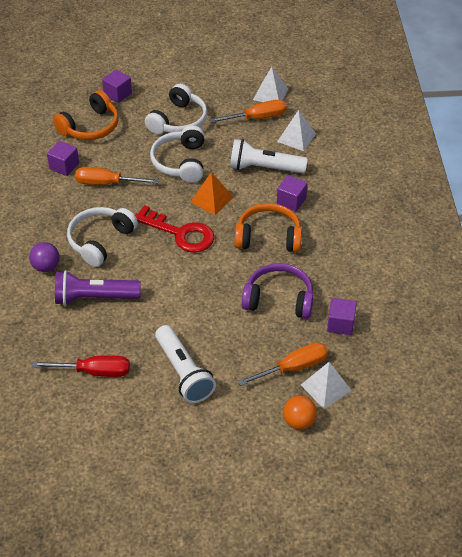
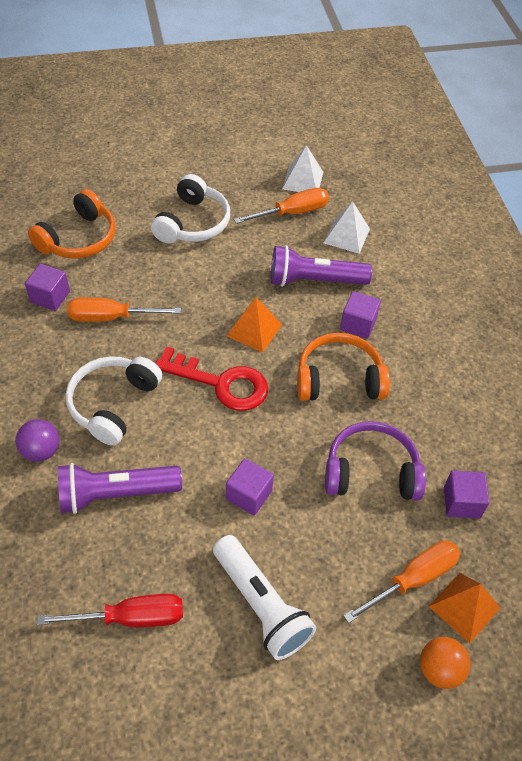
camera: 10 degrees left, 5 degrees up
purple cube [102,70,132,103] -> purple cube moved to [226,458,274,516]
white headphones [150,125,205,183] -> none
white flashlight [230,139,308,173] -> purple flashlight [271,245,372,287]
white pyramid [301,362,352,409] -> orange pyramid [429,573,500,644]

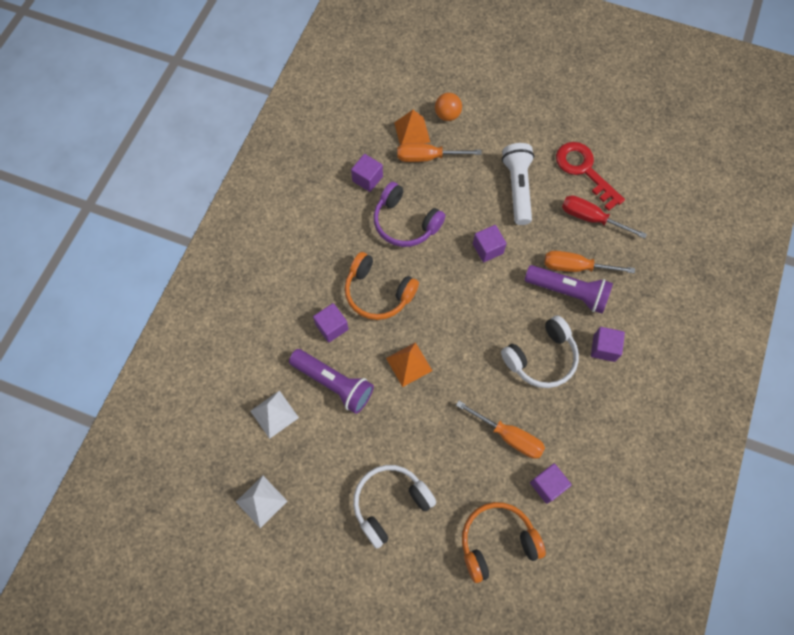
camera: 145 degrees left, 15 degrees up
purple ball [16,419,59,462] -> purple cube [591,327,625,362]
red key [155,347,268,411] -> red key moved to [556,142,625,211]
orange screwdriver [234,188,329,224] -> orange screwdriver moved to [544,251,635,273]

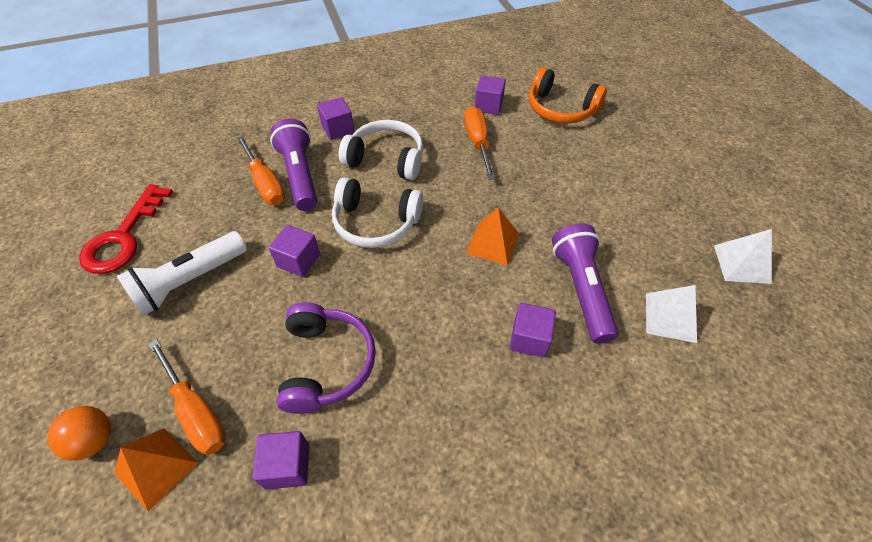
camera: 130 degrees left, 15 degrees down
orange headphones [345,252,419,320] -> none
white headphones [353,465,436,549] -> white headphones moved to [332,177,424,248]
red screwdriver [562,195,647,239] -> none

